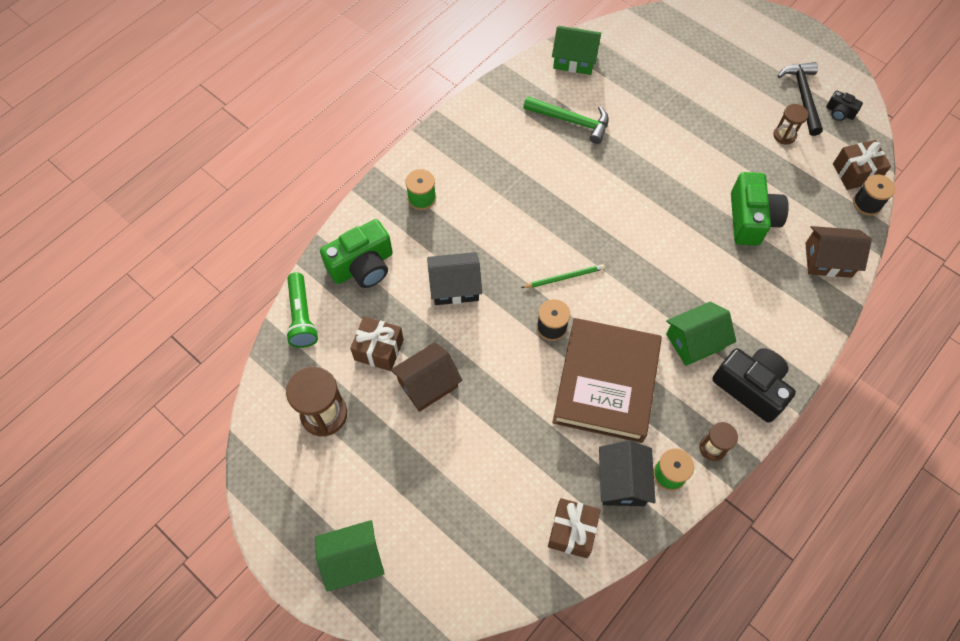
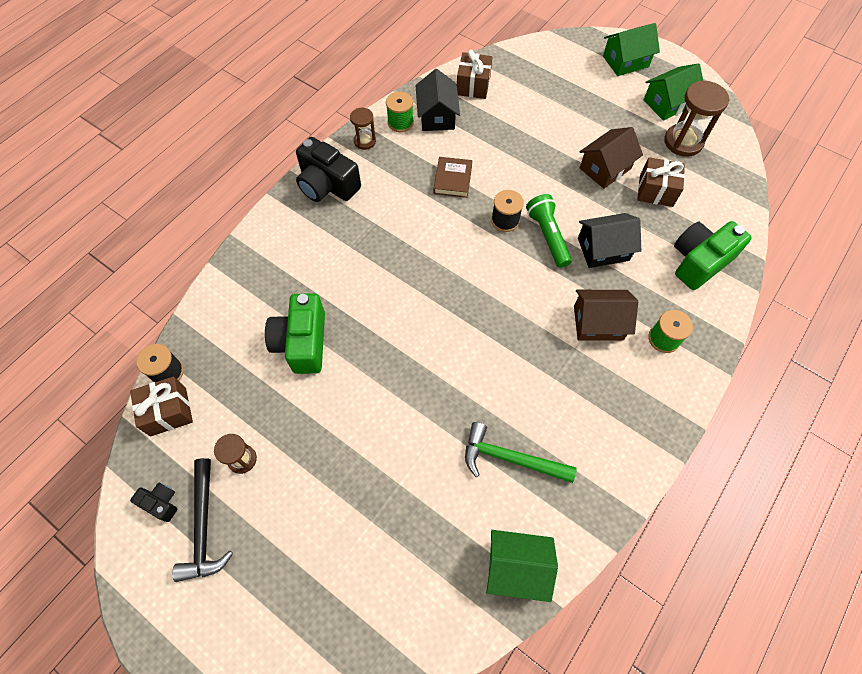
camera: 175 degrees right, 0 degrees up
green flashlight [286,272,318,348] -> green flashlight moved to [526,194,572,268]
green pencil [521,264,605,288] -> none
brown book [552,318,662,443] -> brown book [434,157,473,198], size x0.44
green house [666,301,736,366] -> green house moved to [643,63,703,121]
brown house [805,226,872,278] -> brown house moved to [574,290,638,341]

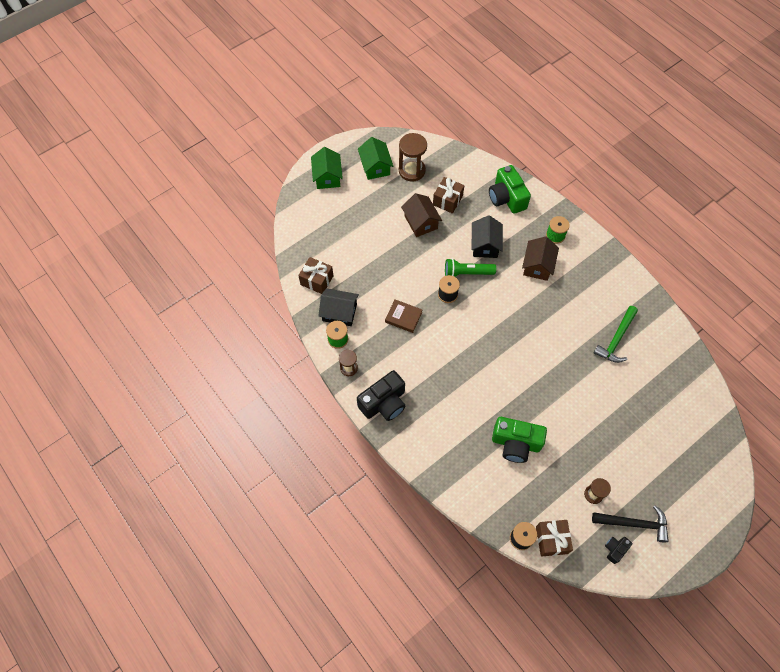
camera: 75 degrees left, 0 degrees up
green house [486,530,558,602] -> none

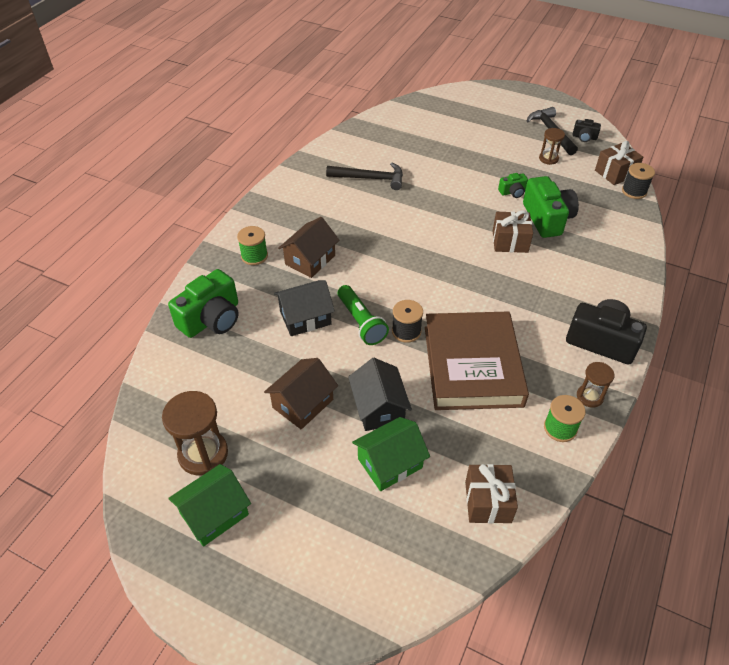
camera: 115 degrees left, 15 degrees down
green house [311,147,343,189] -> green house moved to [352,417,430,491]
black house [318,288,359,326] -> black house moved to [348,358,412,431]
brown book [385,299,422,333] -> brown book [425,311,529,410], size x2.29
brown gift [433,177,464,214] -> brown gift moved to [493,210,533,253]
brown house [522,236,559,281] -> brown house turned 45 degrees counterclockwise [278,217,339,278]
green hammer [594,306,638,363] -> black hammer [326,163,403,190]
none -> green camera [498,173,528,198]

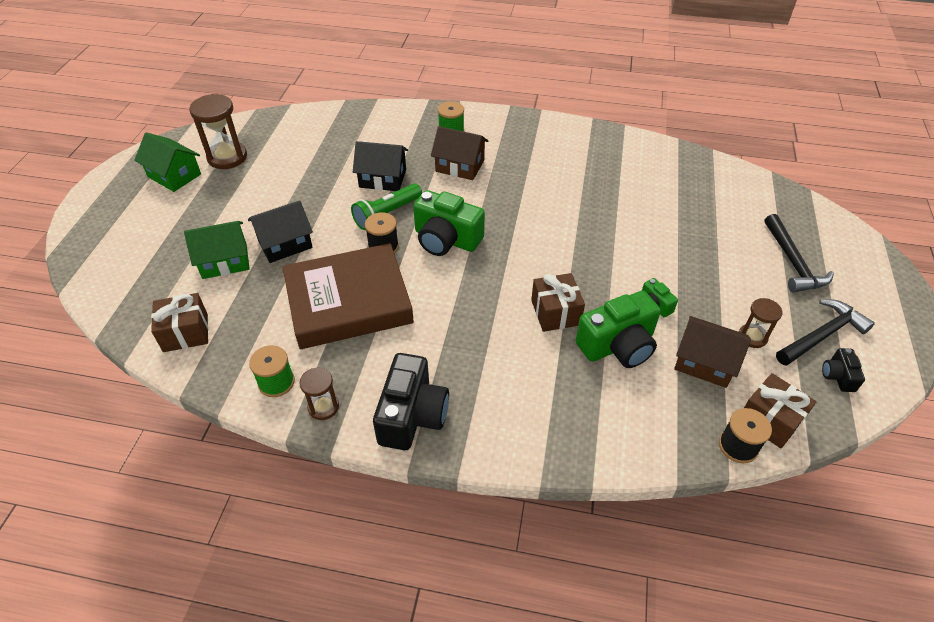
camera: 75 degrees right, 0 degrees up
green camera [168,269,239,338] -> green camera moved to [413,190,485,256]
brown house [264,358,338,430] -> brown house moved to [674,316,751,388]
black house [274,280,335,336] -> black house turned 45 degrees counterclockwise [353,141,408,191]
black hammer [326,163,403,190] -> black hammer moved to [764,214,834,293]
green house [352,417,430,491] -> green house turned 60 degrees counterclockwise [184,221,250,279]

